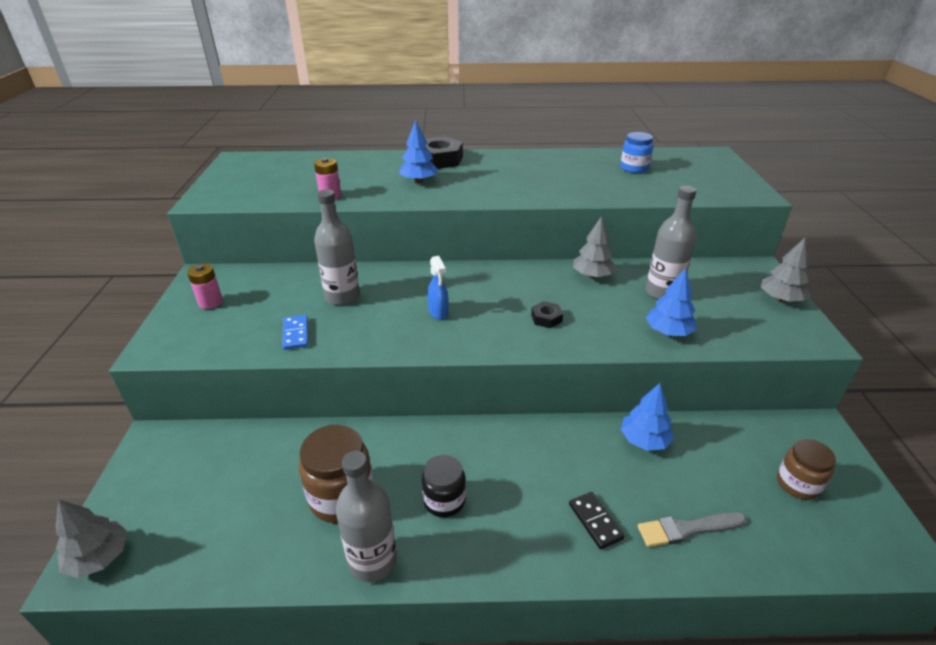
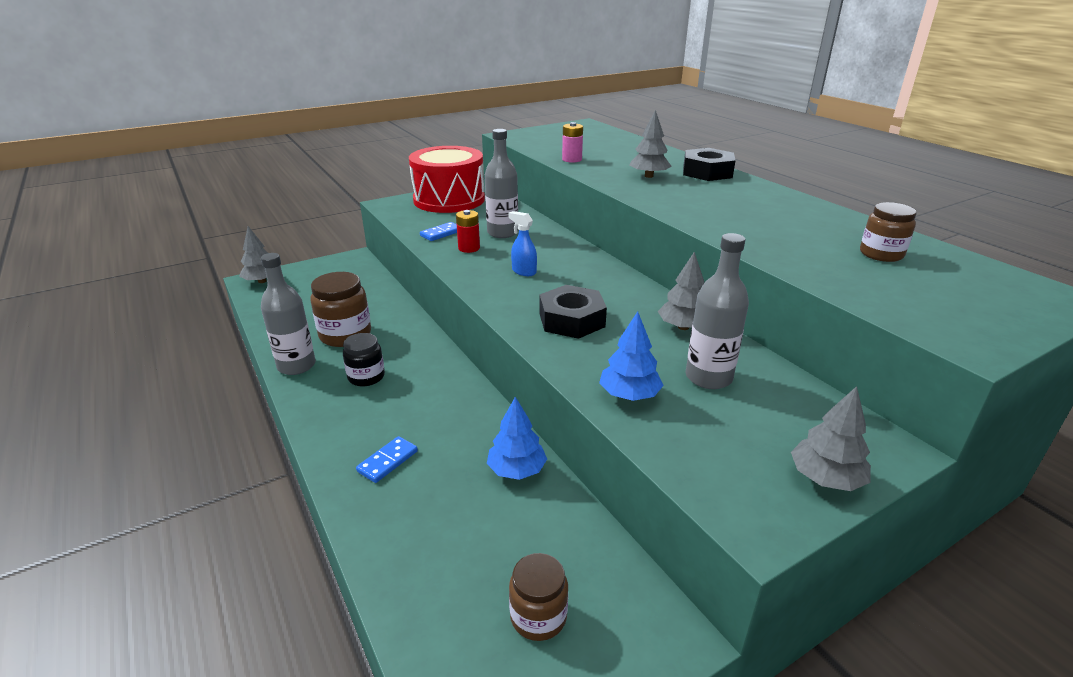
camera: 60 degrees right, 5 degrees down
pink battery [187,264,223,309] -> red drum [409,146,485,213]
blue tree [399,120,438,183] -> grey tree [630,110,671,178]
blue spray bottle [427,256,449,320] -> blue spray bottle turned 90 degrees clockwise [508,211,537,276]
black nut [531,301,563,328] -> black nut [539,285,607,339], size x1.97
black domino [569,492,625,549] -> blue domino [356,436,418,483]
blue jar [620,132,653,173] -> brown jar [860,202,917,262]
grey brush [638,512,746,547] -> none
none -> red battery [456,210,480,253]

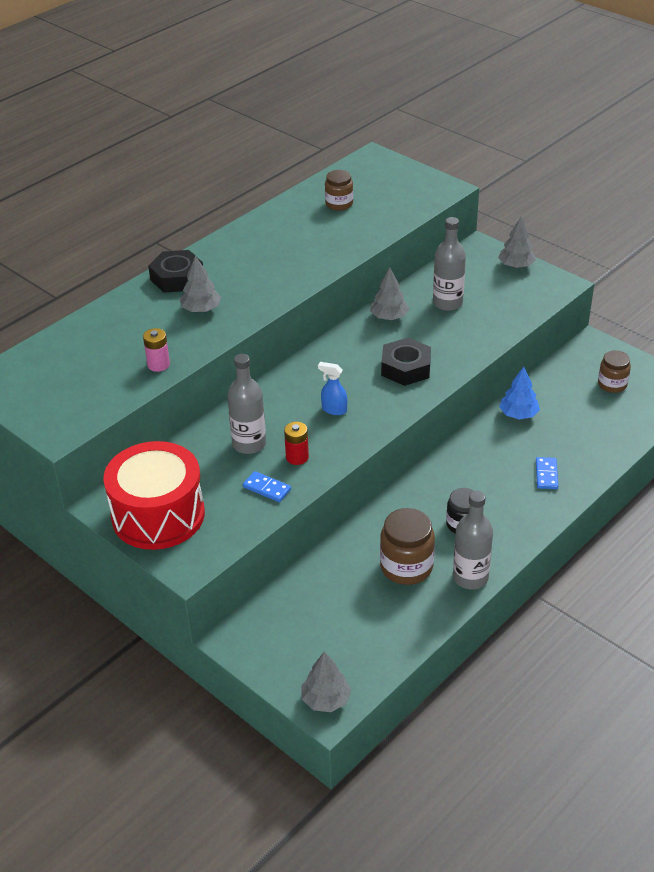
camera: 105 degrees left, 10 degrees up
blue domino [356,436,418,483] -> blue domino turned 75 degrees clockwise [536,457,558,489]
blue spray bottle [508,211,537,276] -> blue spray bottle turned 90 degrees clockwise [318,362,347,415]
blue tree [599,311,664,401] -> none

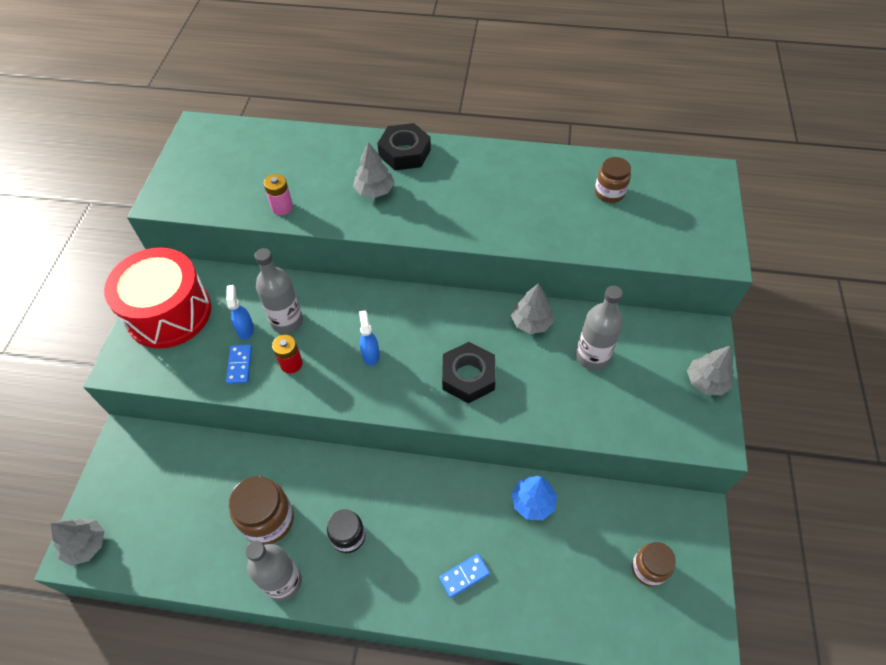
camera: 55 degrees right, 15 degrees up
none -> blue spray bottle [226,285,254,340]

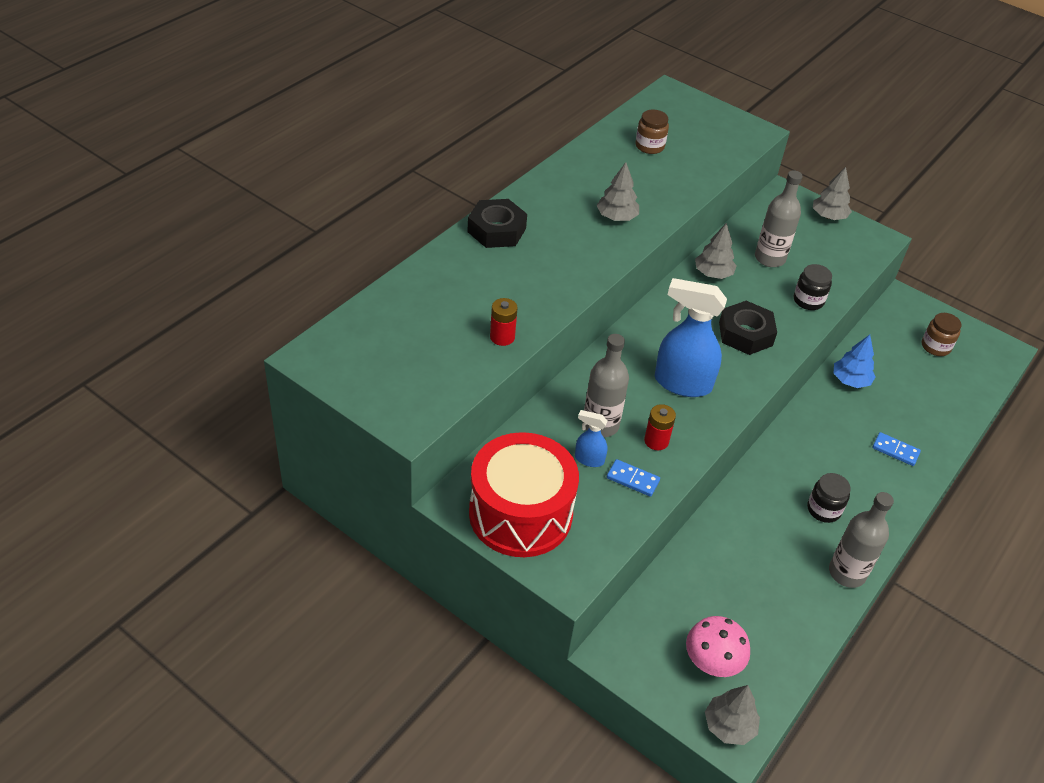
camera: 65 degrees left, 10 degrees down
brown jar [229,476,294,545] -> none
pink battery [264,174,293,215] -> red battery [490,298,518,346]
grey tree [353,142,395,198] -> grey tree moved to [596,162,639,221]
blue spray bottle [359,310,380,366] -> blue spray bottle [655,278,727,397], size x2.07
blue domino [439,554,490,598] -> blue domino turned 60 degrees counterclockwise [872,432,921,466]
none -> pink mushroom [686,616,750,677]
none -> black jar [794,264,832,310]

